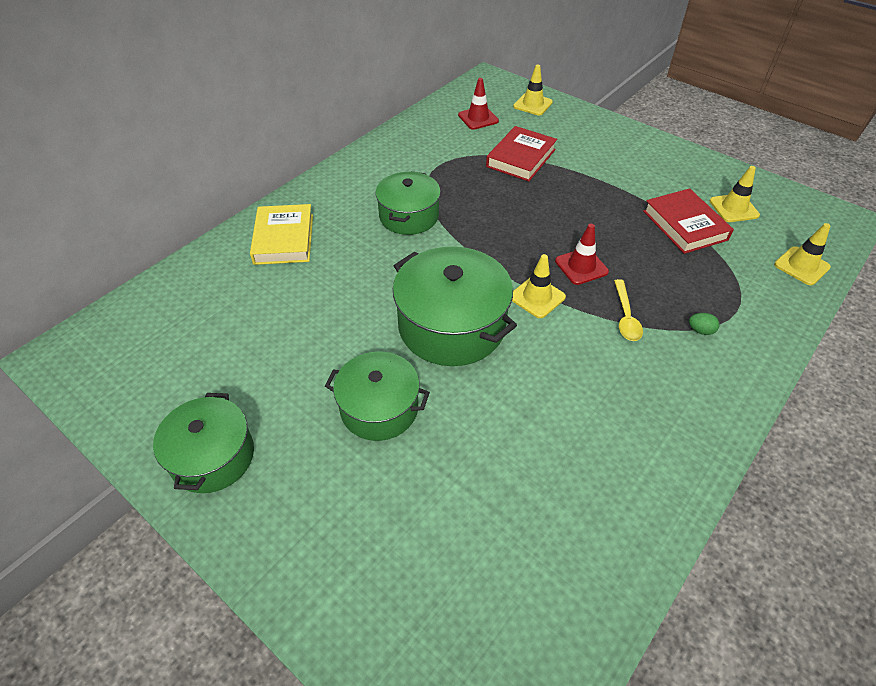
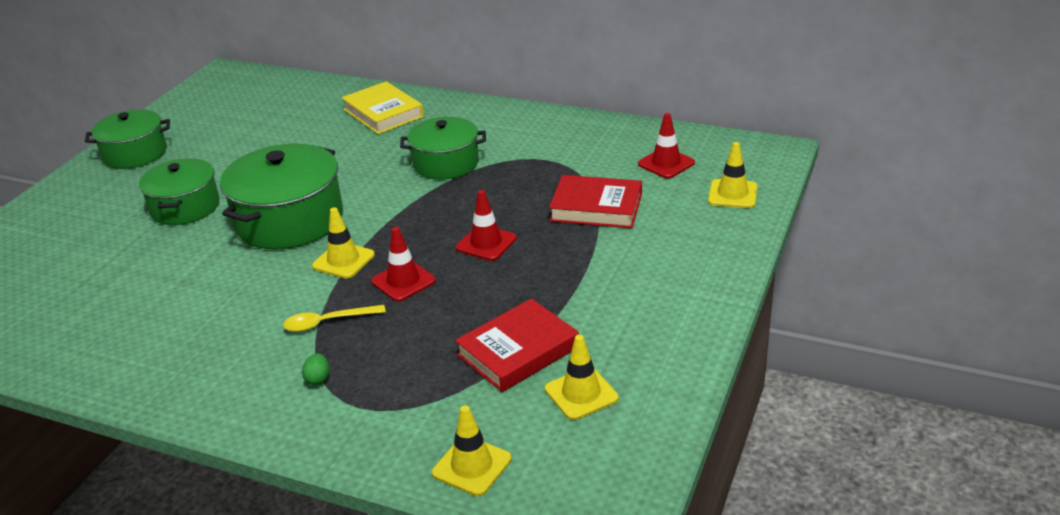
camera: 75 degrees right, 15 degrees down
yellow book [250,204,313,265] -> yellow book turned 75 degrees clockwise [341,81,424,134]
none -> red traffic cone [456,190,517,261]

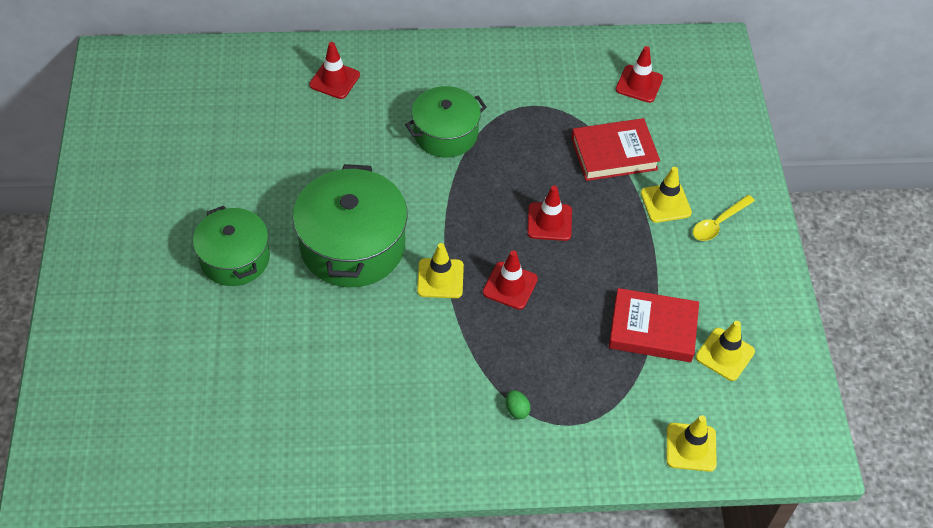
camera: 30 degrees left, 20 degrees up
green pot [85,109,170,169] -> none
yellow spoon [283,305,386,332] -> yellow spoon moved to [693,195,755,241]
yellow book [341,81,424,134] -> red traffic cone [309,42,360,99]
red book [455,299,579,392] -> red book turned 75 degrees clockwise [609,288,699,362]
yellow traffic cone [708,142,757,208] -> yellow traffic cone moved to [641,167,692,223]

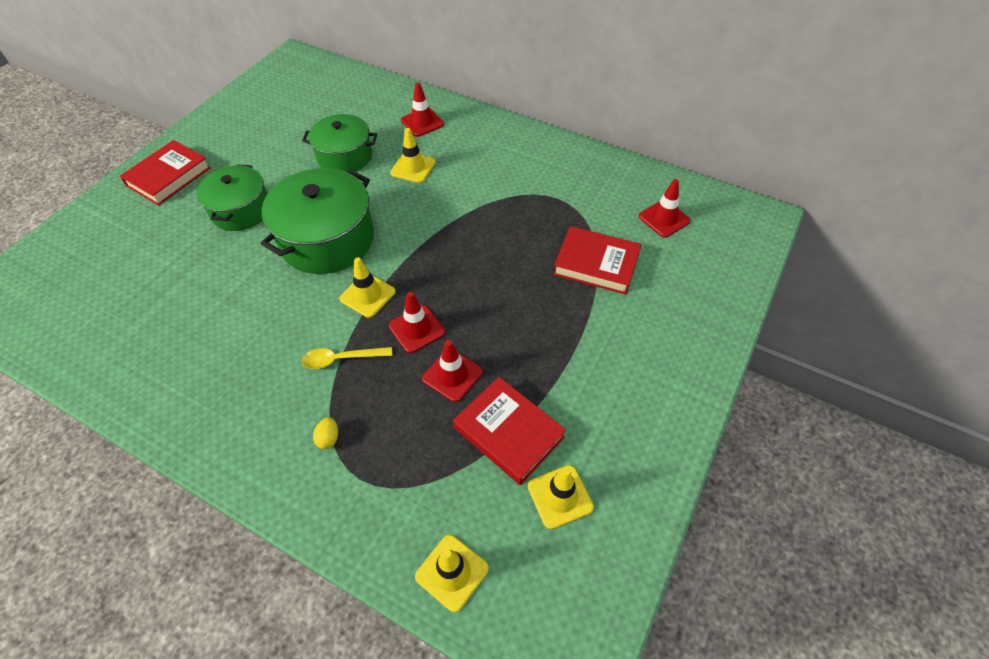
camera: 35 degrees right, 0 degrees up
green pot [405,86,487,158] -> green pot moved to [302,114,377,172]
green egg [506,390,531,419] -> yellow egg [313,417,338,449]
red traffic cone [527,186,572,241] -> red traffic cone moved to [422,340,483,402]
yellow traffic cone [641,167,692,223] -> yellow traffic cone moved to [391,128,436,183]
yellow spoon [693,195,755,241] -> yellow spoon moved to [302,347,392,369]
none -> red book [120,140,211,206]

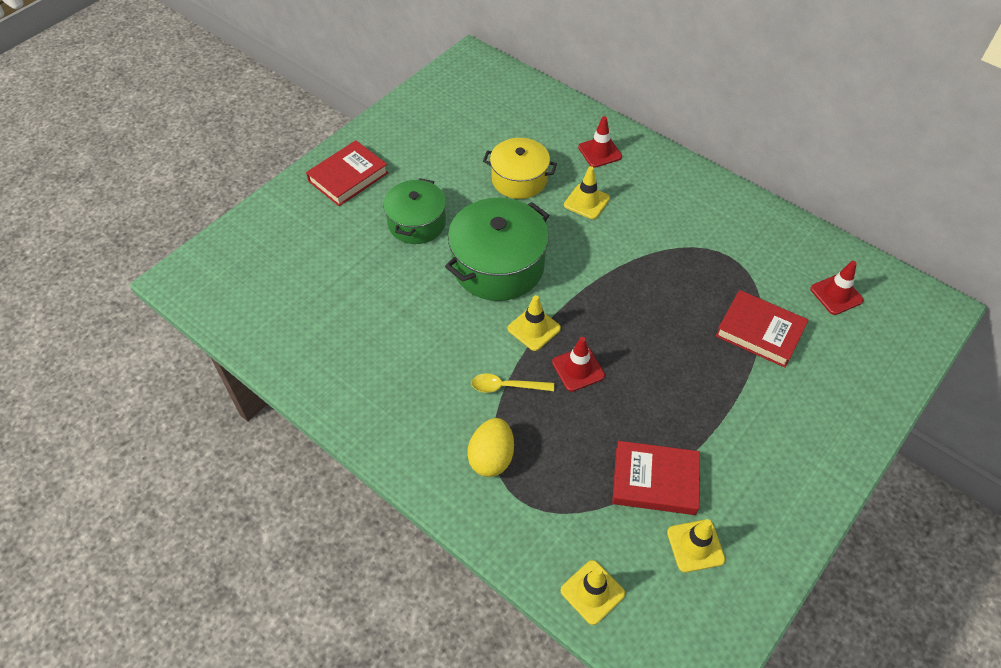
camera: 10 degrees right, 0 degrees up
green pot [302,114,377,172] -> yellow pot [483,138,557,199]
yellow egg [313,417,338,449] -> yellow egg [467,418,514,477], size x2.09
red traffic cone [422,340,483,402] -> none
red book [453,377,566,485] -> red book turned 45 degrees counterclockwise [612,441,700,515]

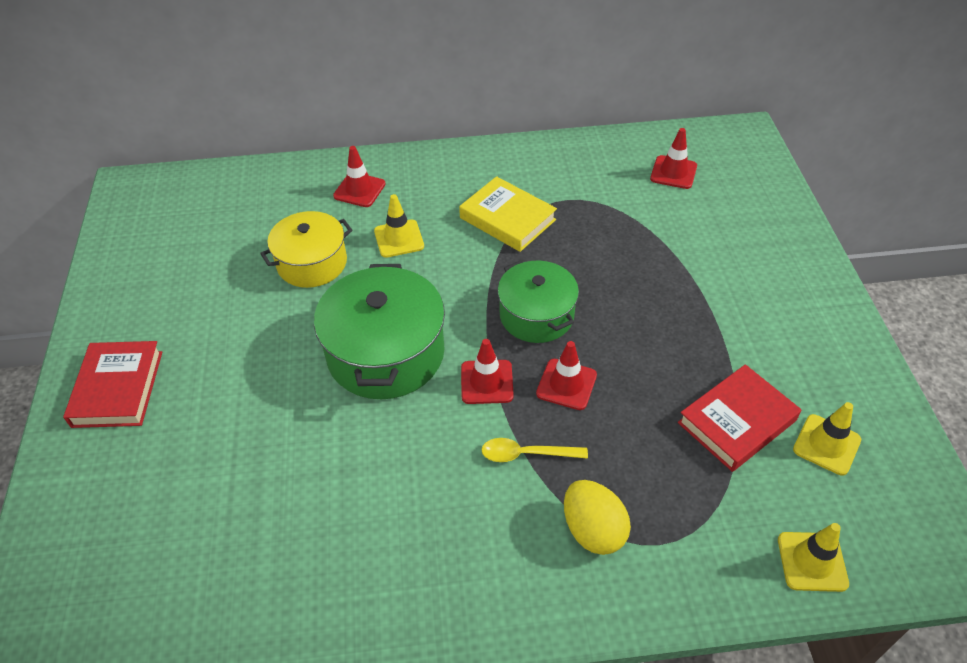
camera: 45 degrees left, 5 degrees down
green pot [383,178,446,244] -> green pot moved to [498,260,579,343]
yellow spoon [471,373,554,393] -> yellow spoon turned 45 degrees clockwise [482,438,588,462]
yellow traffic cone [508,295,561,351] -> red traffic cone [461,339,514,404]
red book [716,290,808,368] -> none
none -> yellow book [459,176,557,252]

